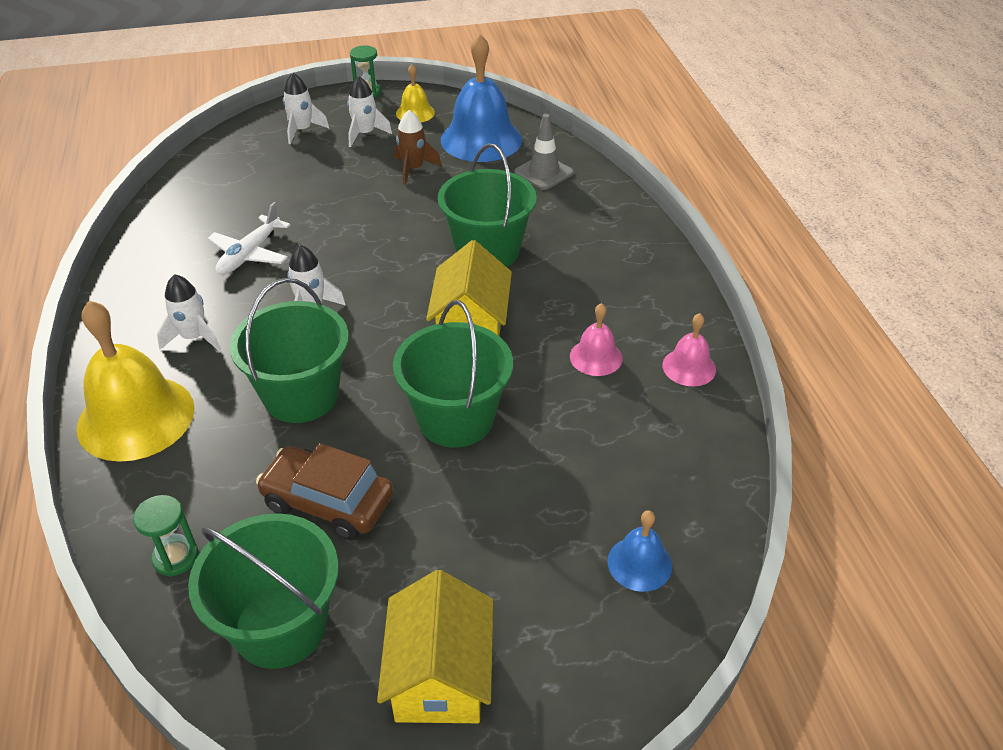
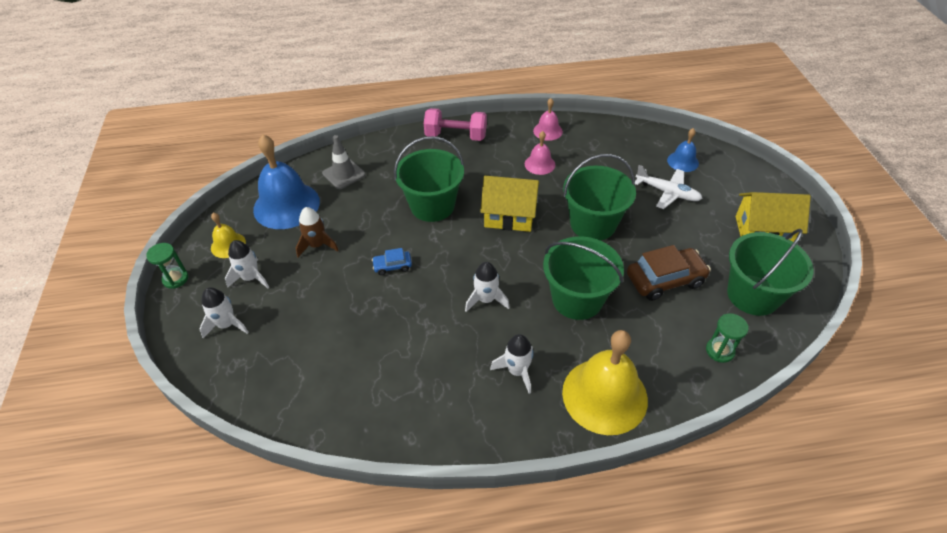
camera: 85 degrees left, 5 degrees up
white plane [208,202,290,275] -> white plane moved to [635,165,703,209]
brown car [256,443,393,540] -> brown car turned 135 degrees counterclockwise [627,245,711,301]
none -> blue car [372,248,412,275]
none -> pink dumbbell [424,108,487,141]

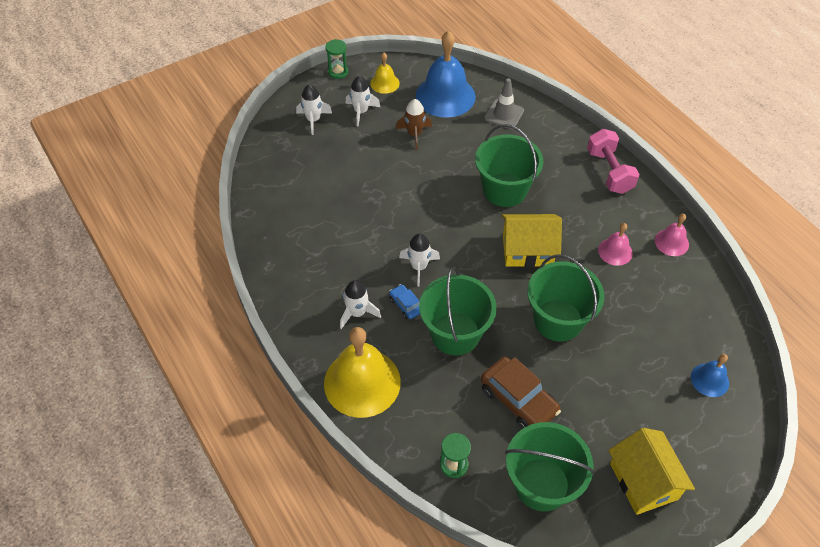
camera: 65 degrees right, 5 degrees up
blue car [372,248,412,275] -> blue car moved to [389,284,420,319]
yellow house [480,176,539,232] -> yellow house turned 75 degrees counterclockwise [502,214,562,267]
white plane [635,165,703,209] -> none

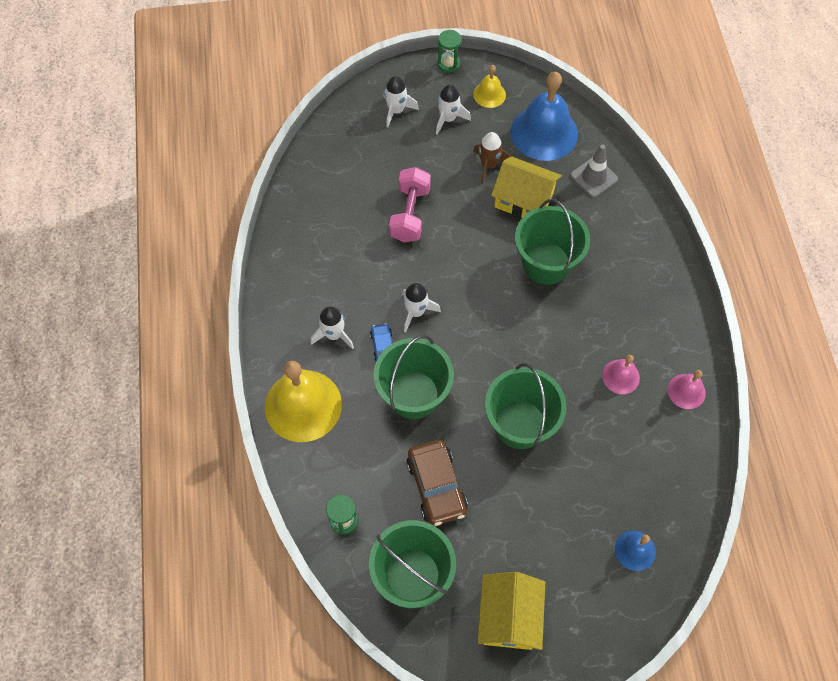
camera: 25 degrees right, 10 degrees up
yellow house [502,214,562,267] -> yellow house moved to [491,156,562,218]
pink dumbbell [587,129,640,194] -> pink dumbbell moved to [389,167,431,242]

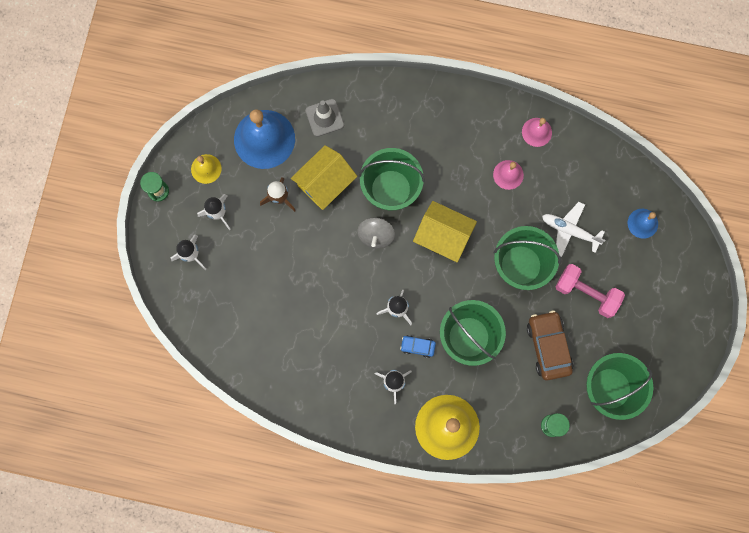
camera: 70 degrees left, 15 degrees up
pink dumbbell [389,167,431,242] -> pink dumbbell moved to [556,264,625,318]
brown car [406,440,468,526] -> brown car turned 105 degrees counterclockwise [527,311,573,381]
yellow house [478,572,545,650] -> yellow house moved to [413,201,477,262]
none -> grey spinning top [357,217,395,249]
none -> white plane [542,202,605,257]

